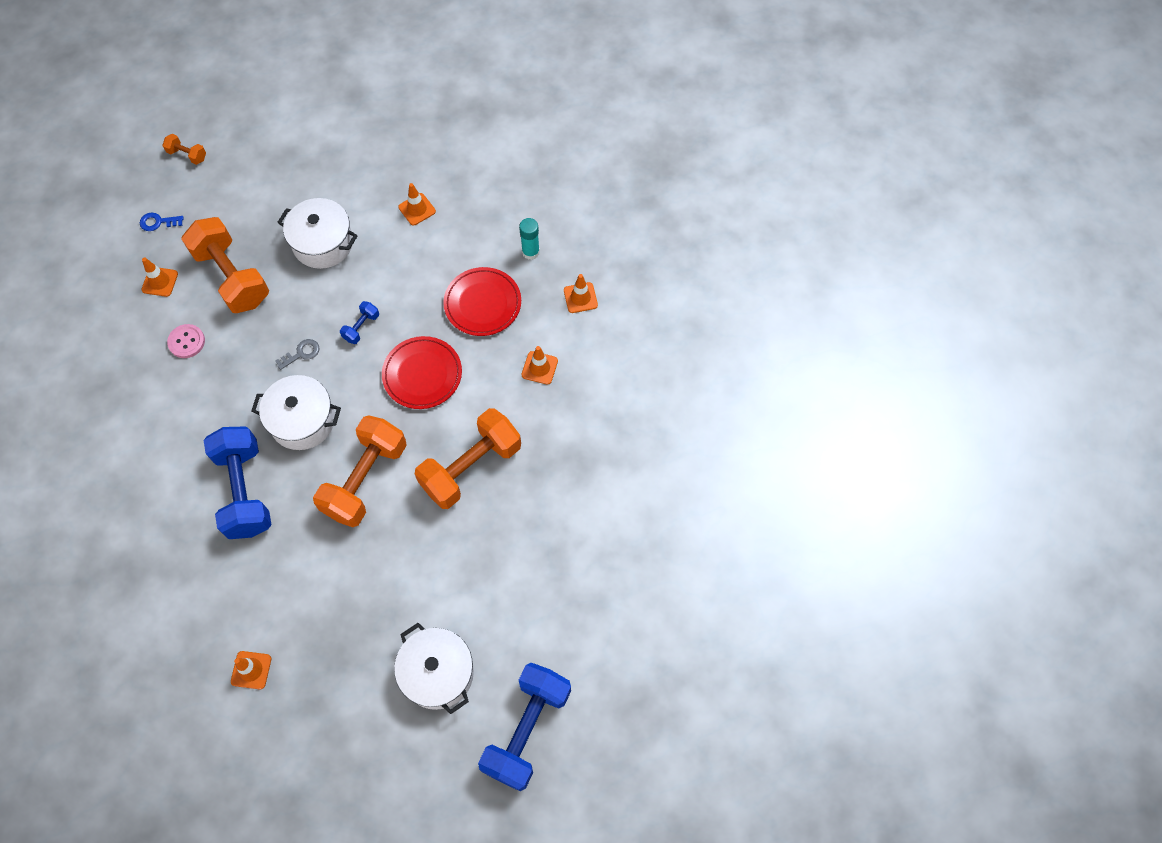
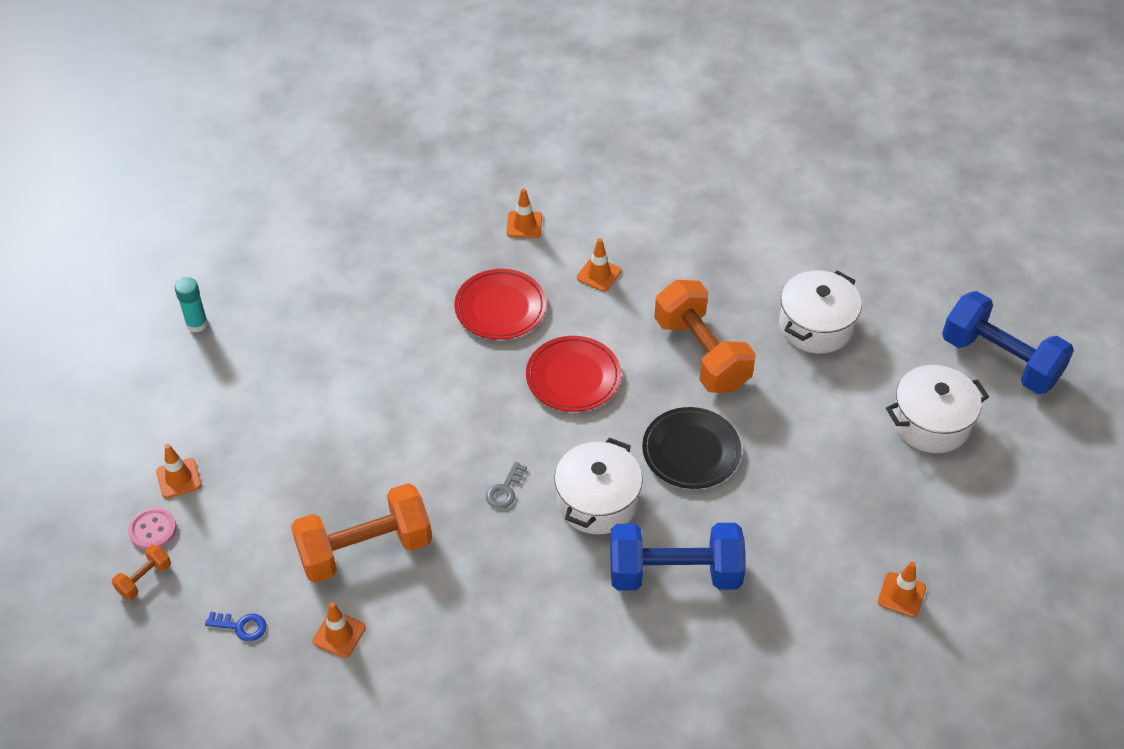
camera: 75 degrees left, 15 degrees down
blue key [140,213,184,231] -> blue key turned 90 degrees counterclockwise [205,612,266,641]
pink button [167,324,205,358] -> pink button moved to [128,507,177,550]
grey key [275,339,319,370] -> grey key turned 135 degrees counterclockwise [486,462,527,509]
white pot [277,198,358,269] -> white pot moved to [779,270,862,353]
orange dumbbell [313,416,407,527] -> black plate [642,407,741,489]
blue dumbbell [340,301,379,344] -> none
orange traffic cone [398,183,436,225] -> orange traffic cone moved to [156,444,201,498]
turquoise glue stick [519,218,540,260] -> turquoise glue stick moved to [175,277,208,332]

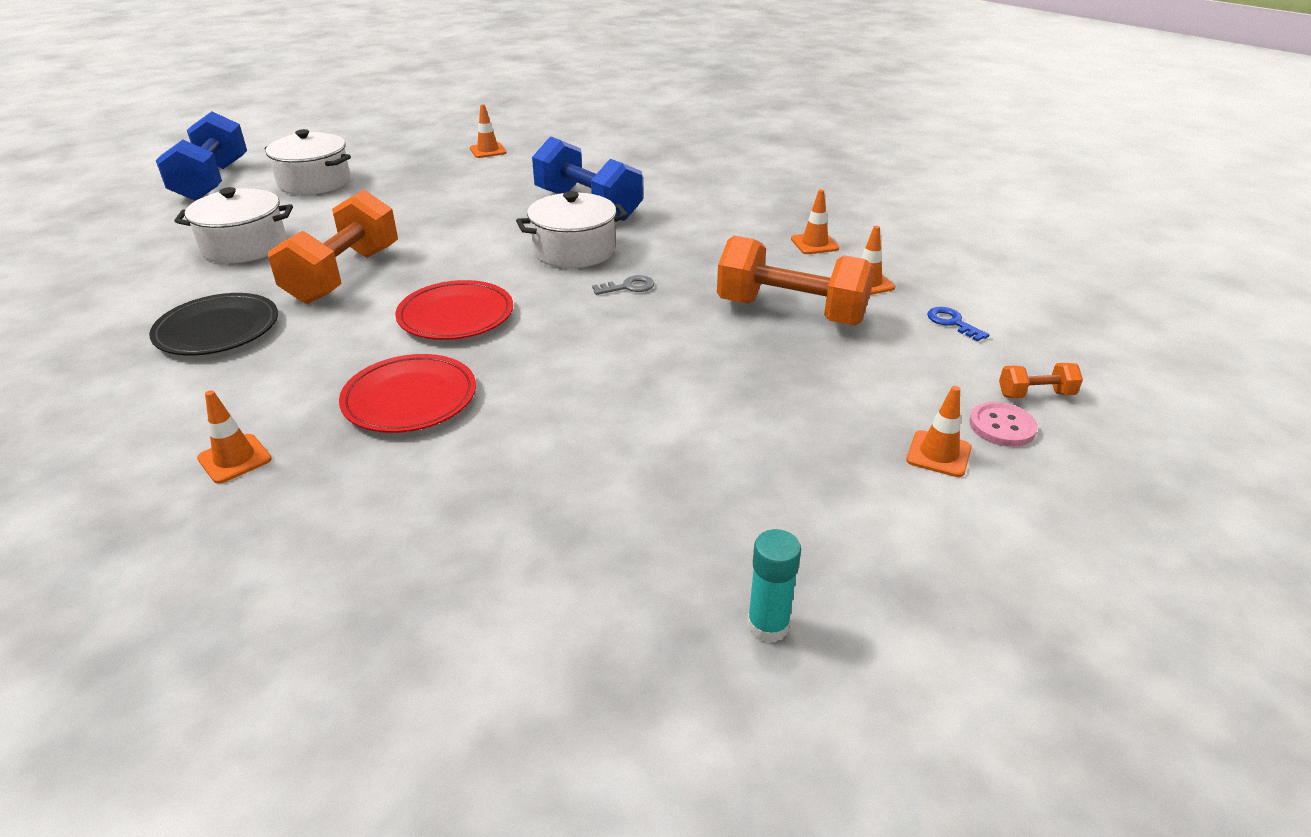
camera: 135 degrees left, 15 degrees down
orange traffic cone [577,238,621,292] -> orange traffic cone moved to [791,189,839,254]
black plate [642,407,741,489] -> black plate moved to [149,293,278,356]

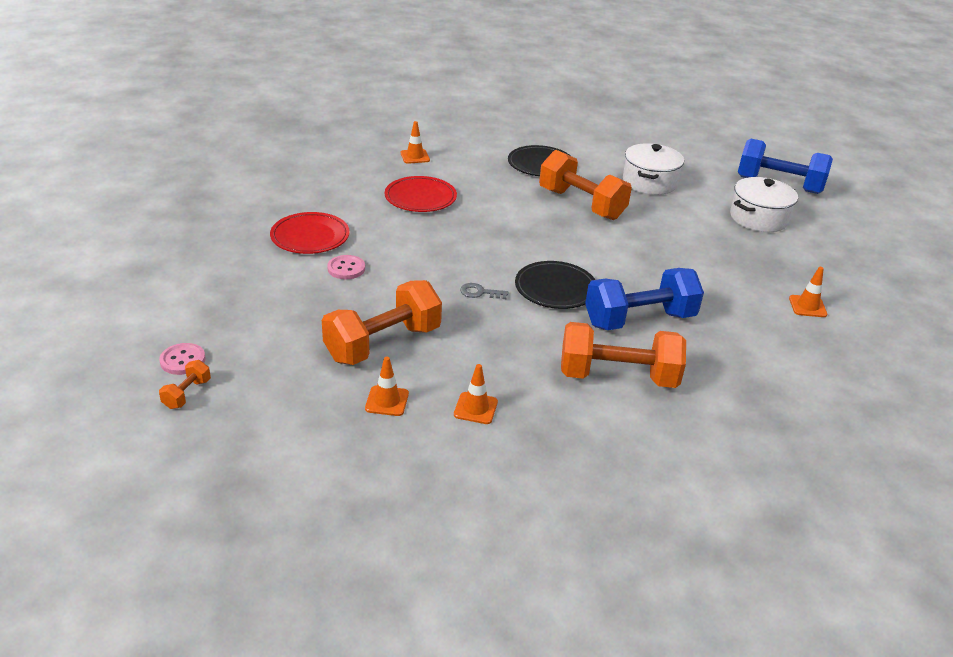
camera: 115 degrees right, 0 degrees up
red plate [395,280,513,340] -> red plate moved to [270,212,350,254]
white pot [516,191,628,268] -> black plate [515,261,595,309]
grey key [592,275,655,295] -> grey key turned 90 degrees clockwise [460,283,508,299]
turquoise glue stick [747,529,801,643] -> none
orange traffic cone [906,386,972,477] -> none
blue key [927,307,989,342] -> none
none -> pink button [327,255,365,279]
none -> orange dumbbell [561,322,686,388]

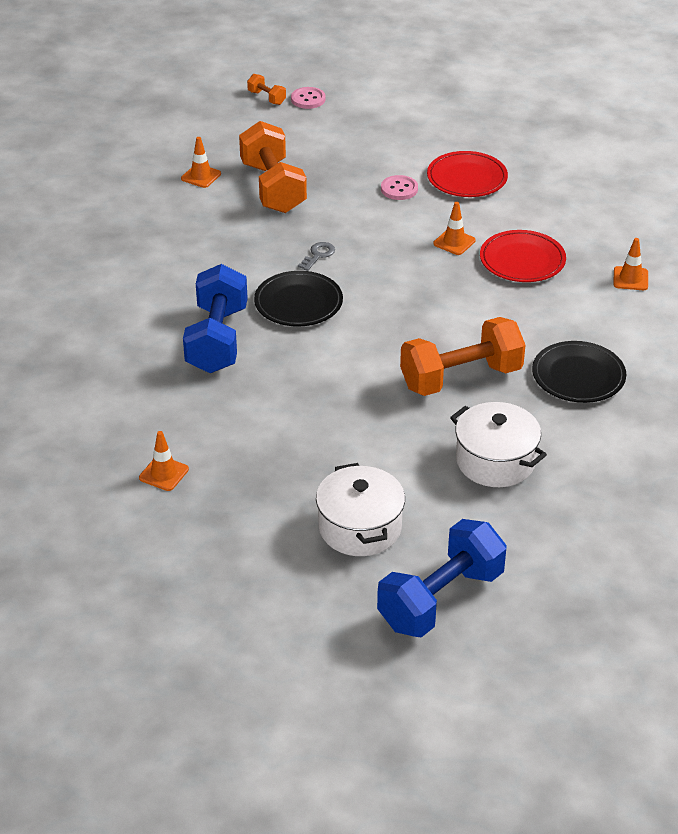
camera: 115 degrees right, 5 degrees up
orange traffic cone [454,364,498,424] -> orange traffic cone moved to [433,202,476,255]
orange dumbbell [561,322,686,388] -> none

